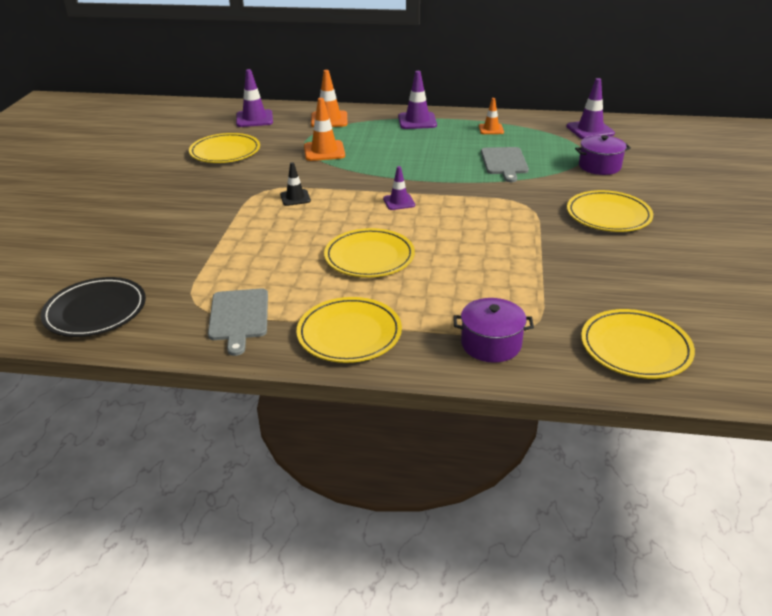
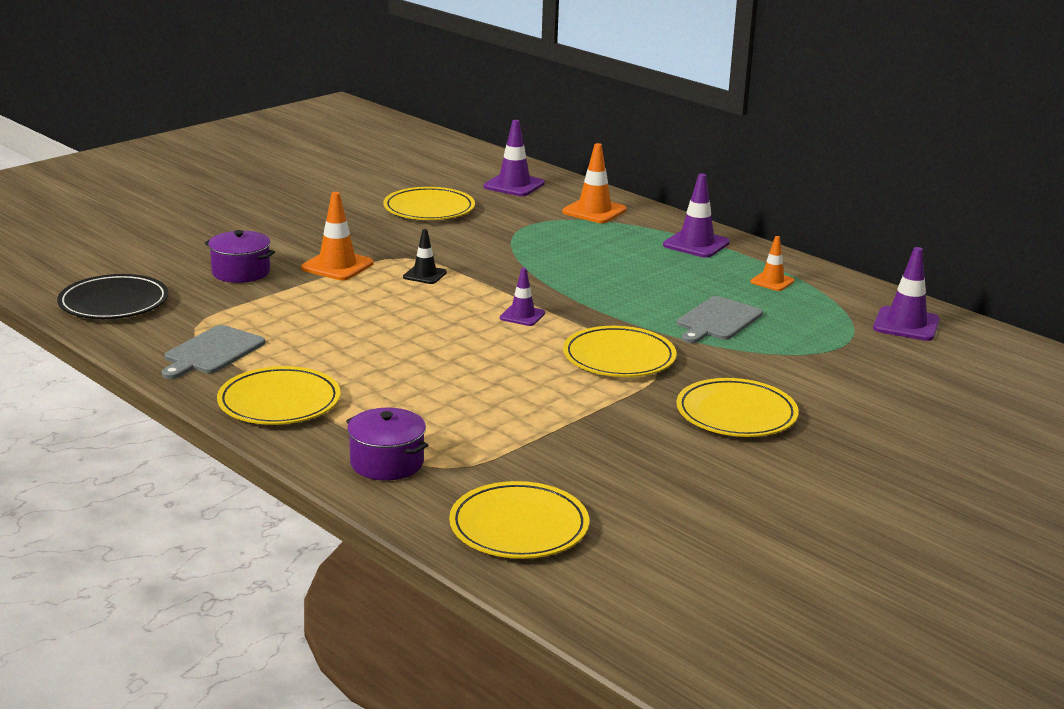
camera: 35 degrees right, 10 degrees down
orange traffic cone [304,98,345,161] -> orange traffic cone moved to [301,192,374,280]
yellow plate [324,228,415,277] -> yellow plate moved to [563,326,677,377]
purple pot [575,135,631,175] -> purple pot moved to [205,230,275,283]

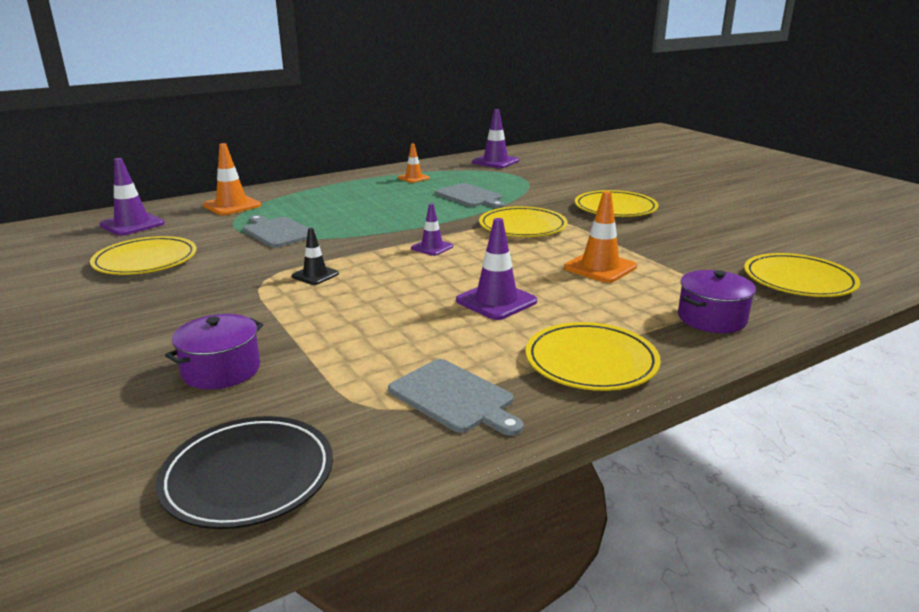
camera: 75 degrees left, 0 degrees up
orange traffic cone [301,192,374,280] -> orange traffic cone moved to [564,191,637,283]
purple traffic cone [663,174,730,258] -> purple traffic cone moved to [456,218,537,320]
none -> grey cutting board [243,215,316,248]

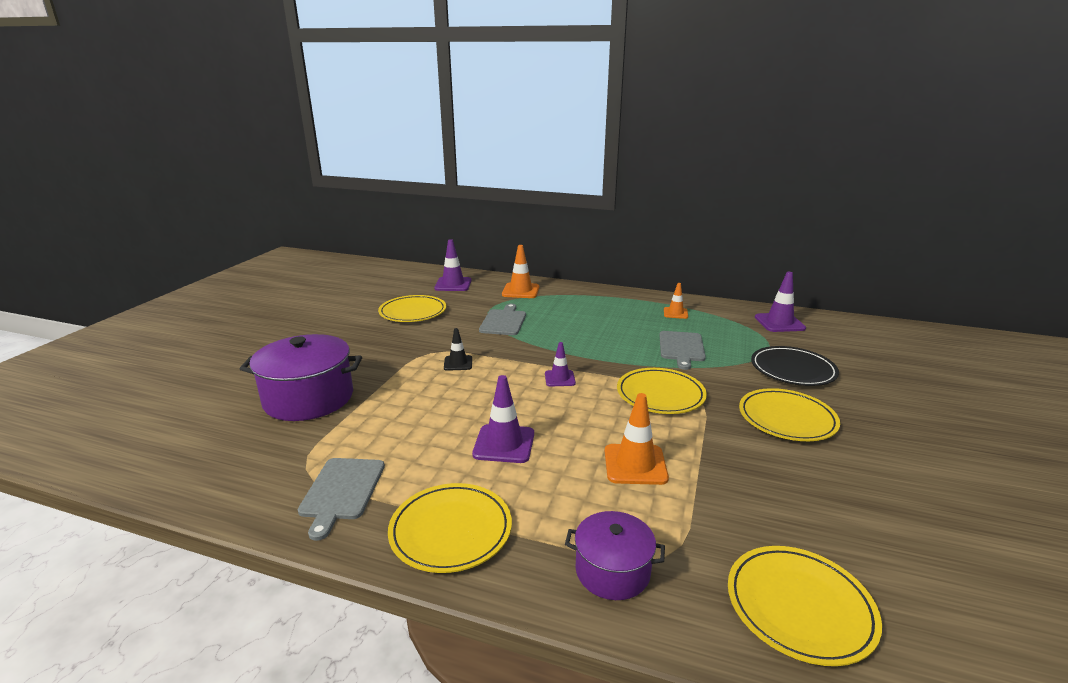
camera: 50 degrees right, 0 degrees up
black plate [156,416,333,529] -> black plate moved to [751,346,839,386]
purple pot [165,314,263,389] -> purple pot [240,334,362,421], size x1.73

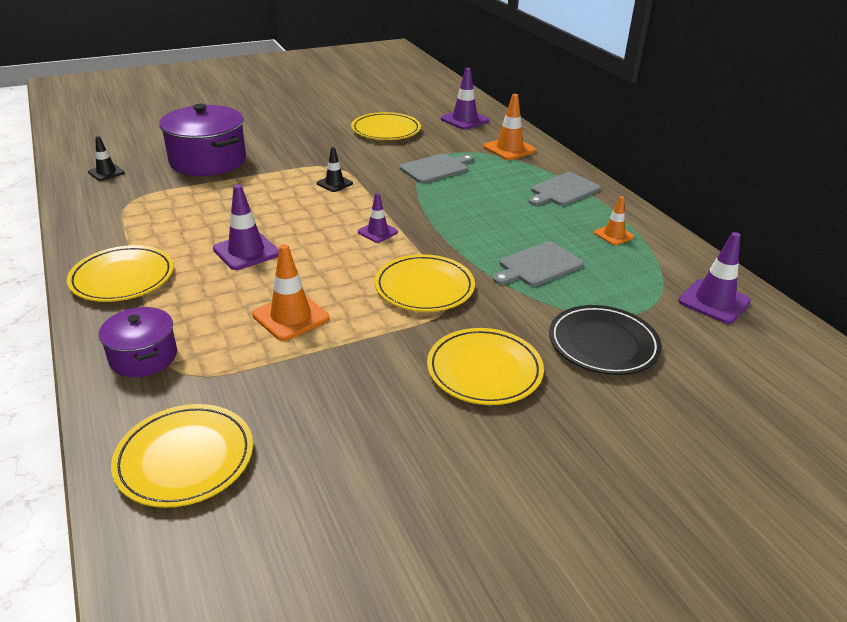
camera: 45 degrees right, 10 degrees up
grey cutting board [298,458,385,541] -> grey cutting board moved to [529,172,601,206]
none -> black traffic cone [88,136,125,181]

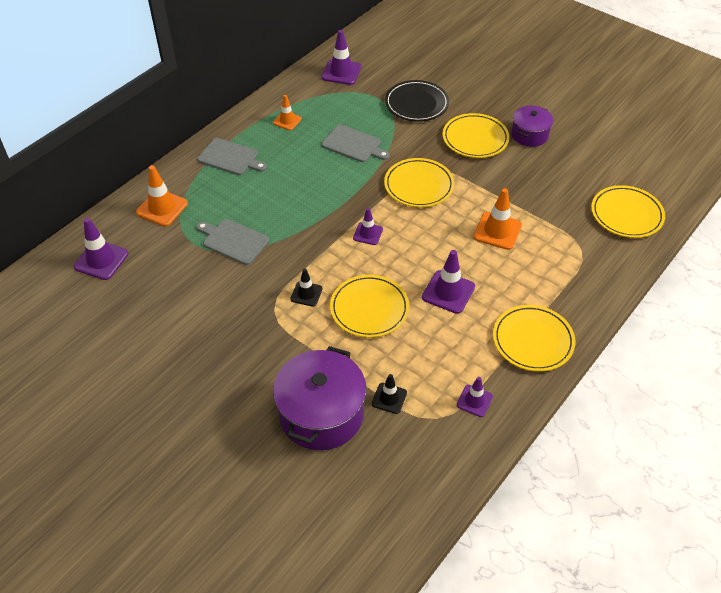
camera: 115 degrees left, 15 degrees up
black traffic cone [88,136,125,181] -> black traffic cone moved to [372,374,407,414]
purple pot [99,307,177,377] -> purple pot moved to [511,106,553,147]
yellow plate [351,112,421,140] -> yellow plate moved to [330,275,409,338]
none -> purple traffic cone [457,377,493,417]

